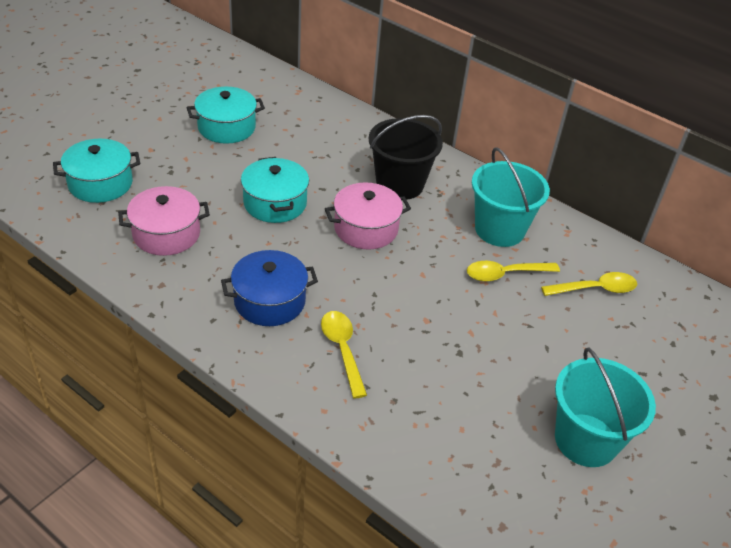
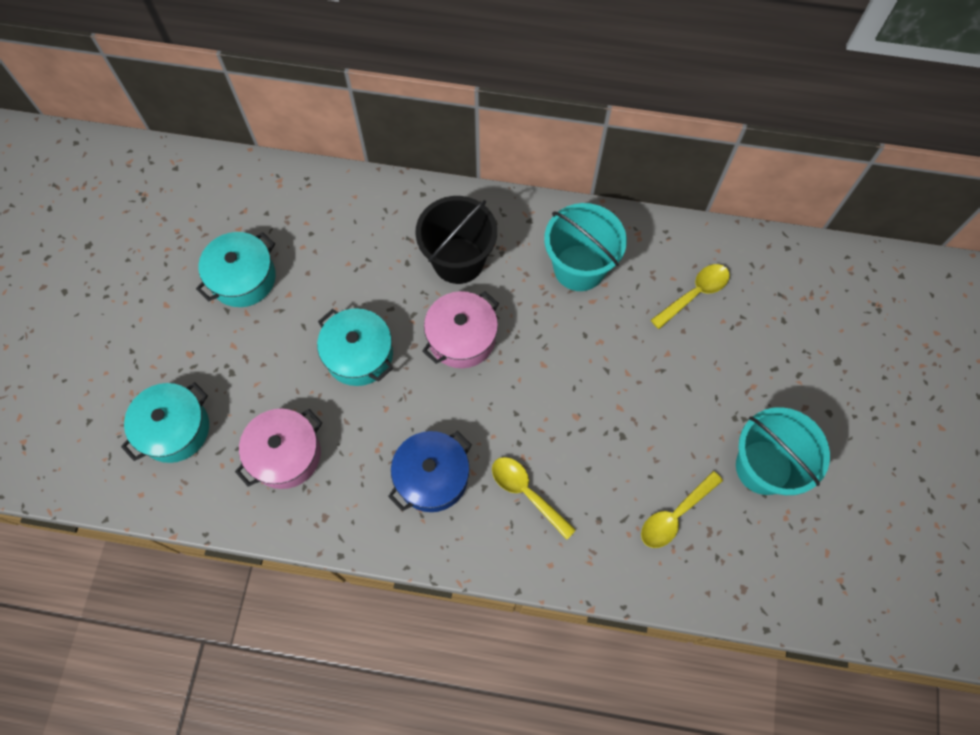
camera: 25 degrees left, 25 degrees up
yellow spoon [467,261,560,282] -> yellow spoon moved to [641,471,723,548]

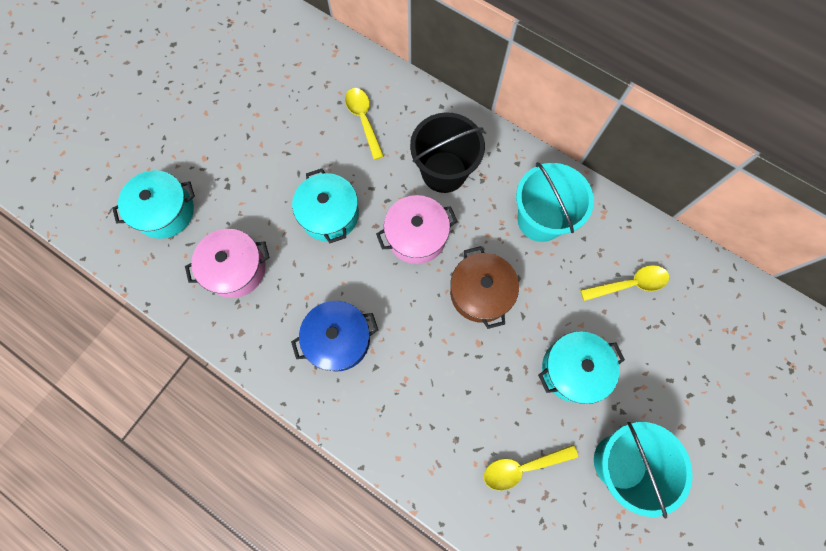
camera: 25 degrees right, 5 degrees up
turquoise pot [196,232,276,307] -> turquoise pot moved to [538,331,625,404]
yellow spoon [492,457,576,540] -> yellow spoon moved to [345,88,384,160]
none -> brown pot [450,246,519,329]

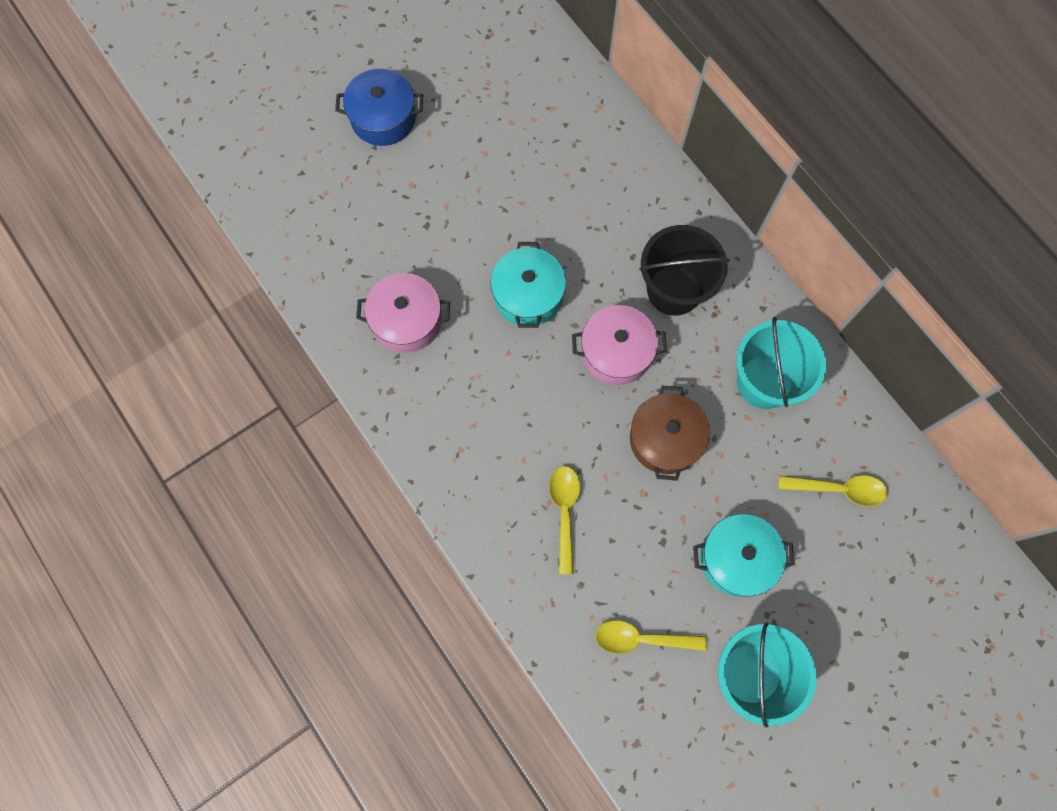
camera: 20 degrees right, 0 degrees up
turquoise pot [112,170,195,239] -> none
blue pot [291,301,378,372] -> blue pot moved to [335,69,423,146]
yellow spoon [345,88,384,160] -> yellow spoon moved to [549,466,580,574]

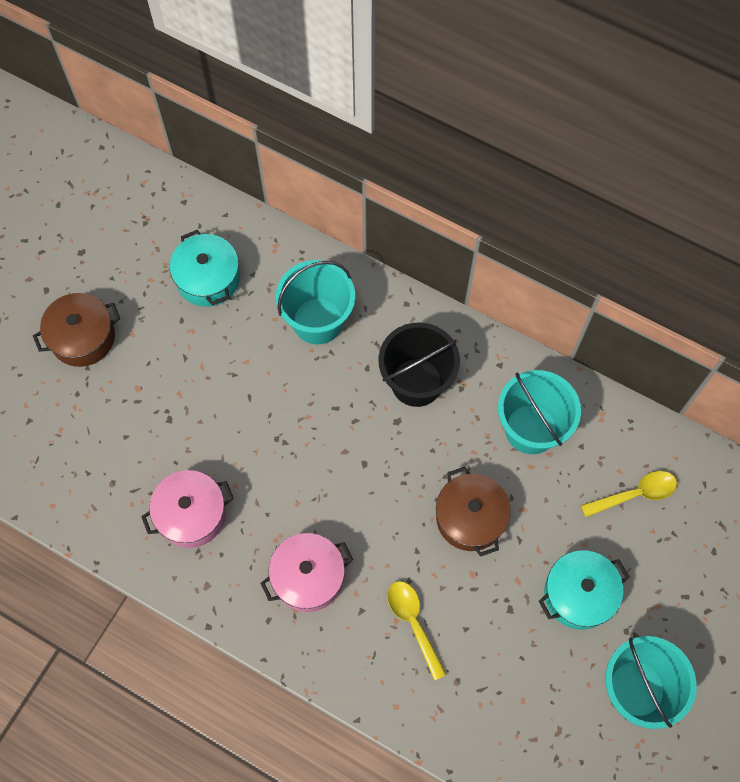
camera: 25 degrees left, 5 degrees down
blue pot [335,69,423,146] -> brown pot [33,293,120,367]
turquoise pot [490,242,566,328] -> turquoise pot moved to [170,230,240,307]
pink pot [572,305,667,385] -> pink pot moved to [261,533,353,612]
yellow spoon [595,620,707,654] -> none
none -> turquoise bucket [276,260,355,344]

